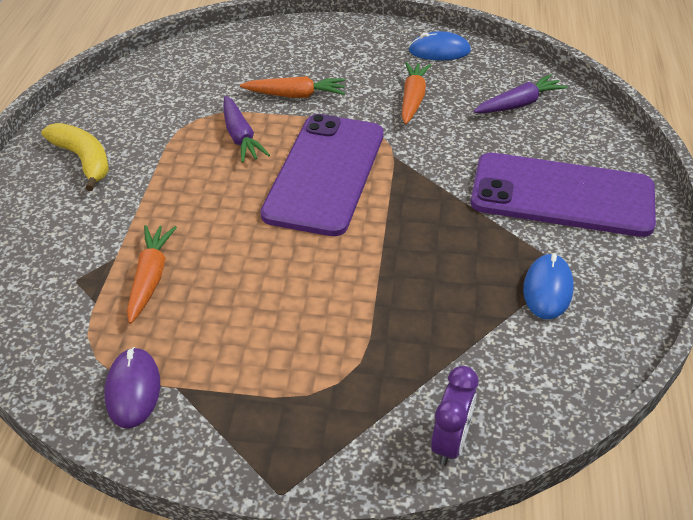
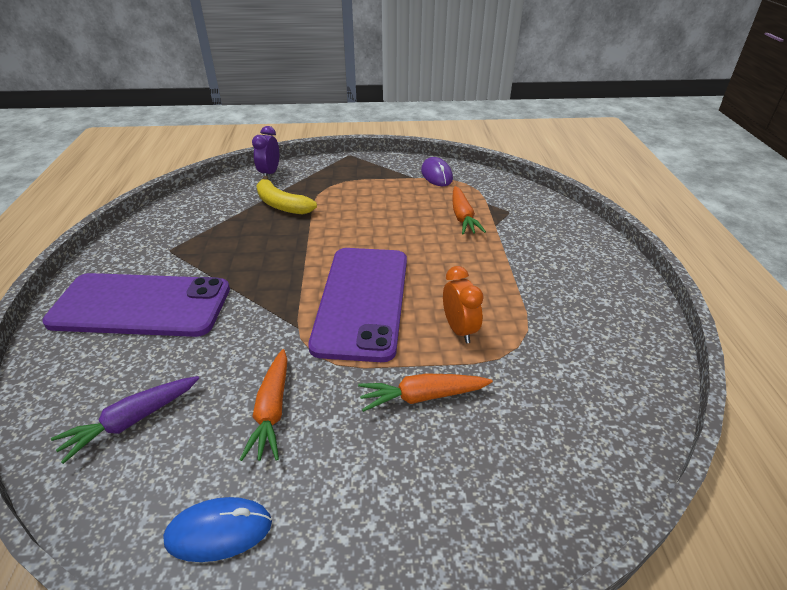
camera: 170 degrees right, 5 degrees down
yellow banana [41,123,109,191] -> yellow banana moved to [256,176,317,215]
purple carrot [223,96,270,163] -> orange clock [443,266,484,343]
blue mouse [523,253,574,319] -> none

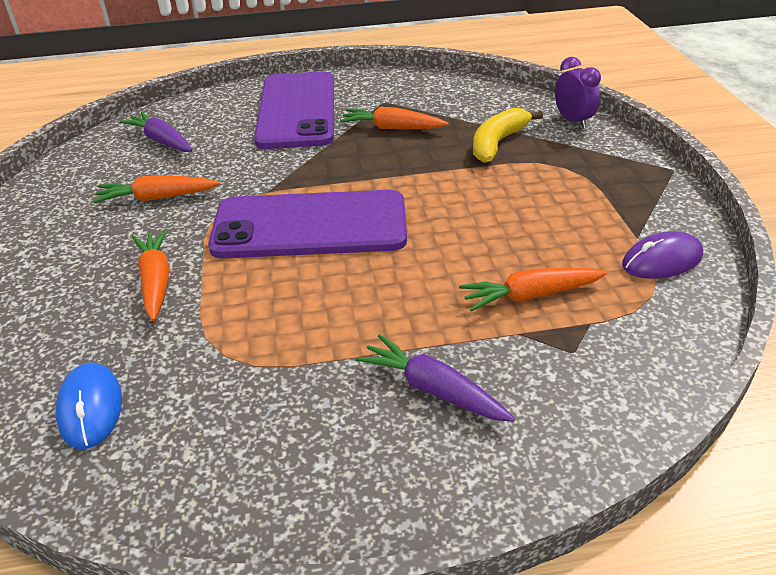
camera: 85 degrees right, 0 degrees up
blue mouse [163,497,272,562] -> blue mouse moved to [55,362,122,449]
purple clock [252,126,279,176] -> purple clock turned 60 degrees clockwise [555,57,601,129]
orange clock [443,266,484,343] -> none
none -> orange carrot [340,107,448,129]
none -> purple carrot [355,334,515,422]

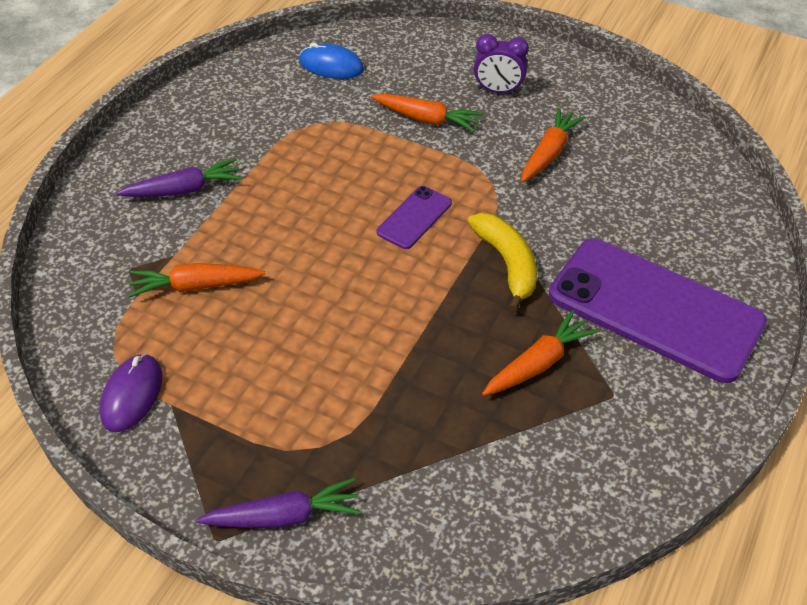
camera: 125 degrees right, 10 degrees up
purple carrot [120,112,193,152] -> purple carrot moved to [196,478,361,528]
purple phone [208,190,407,258] -> purple phone [377,186,452,249], size x0.45
orange carrot [459,268,607,311] -> orange carrot turned 120 degrees counterclockwise [129,263,265,297]
yellow banana [473,108,543,163] -> yellow banana moved to [467,213,537,312]
purple clock [555,57,601,129] -> purple clock moved to [474,34,529,94]

